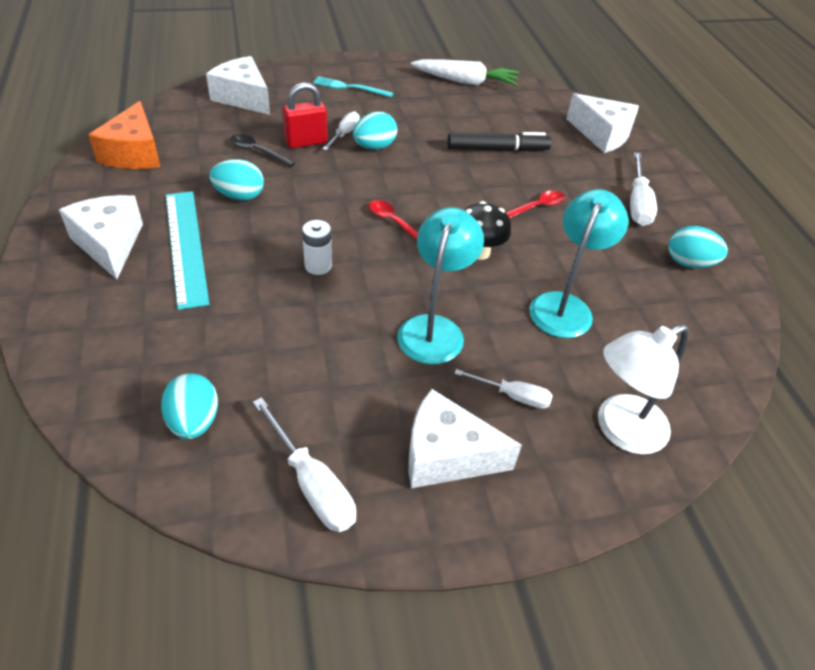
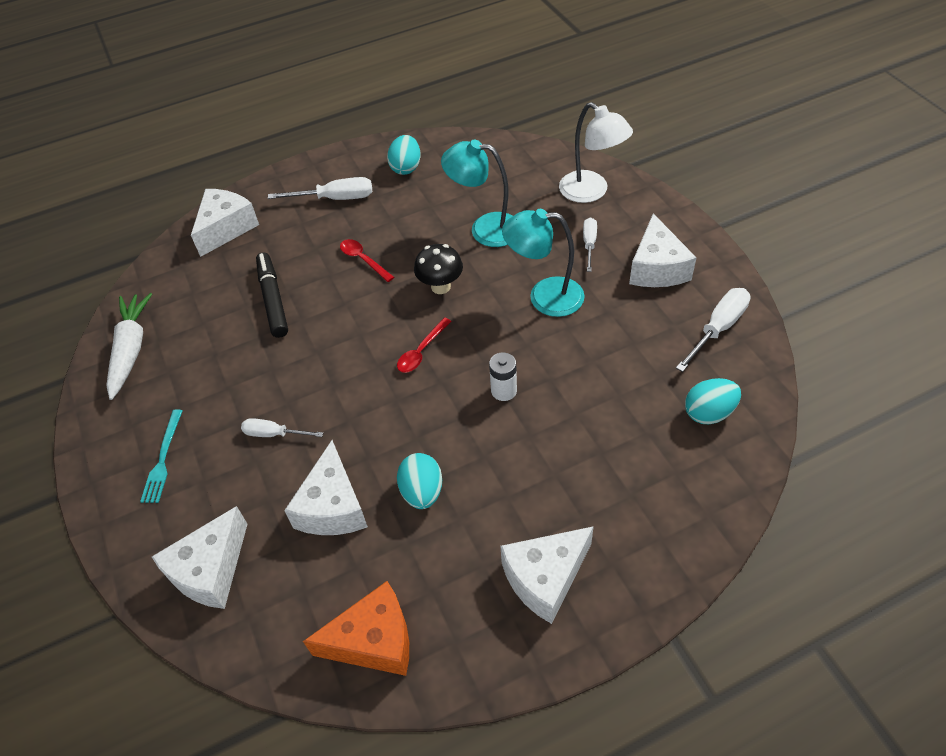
camera: 95 degrees left, 5 degrees up
turquoise ruler [166,191,209,310] -> none
black spoon [230,134,295,167] -> white cheese [284,440,368,535]
red padlock [283,82,327,148] -> none
turquoise egg [353,112,397,149] -> none

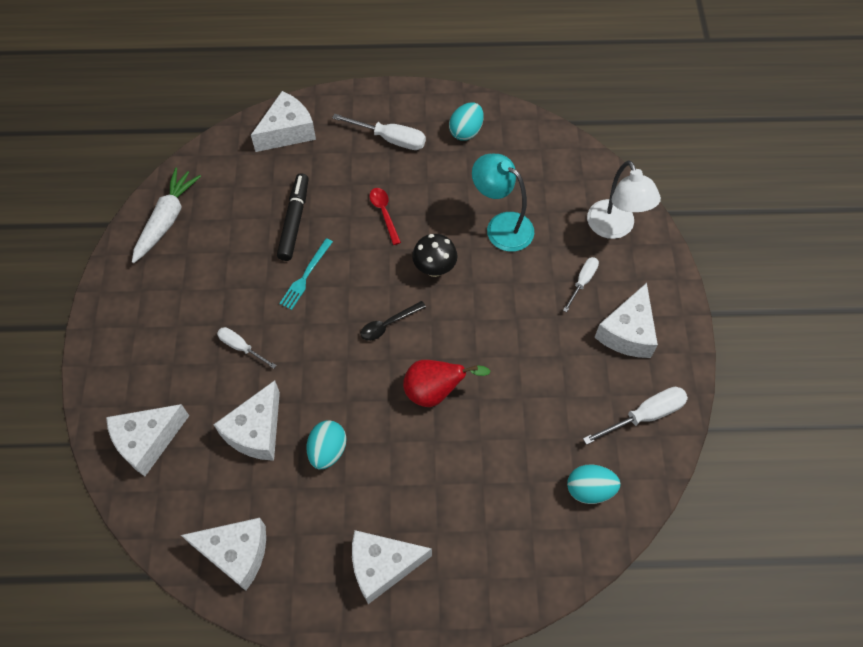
camera: 20 degrees right, 10 degrees up
turquoise fork [140,409,183,503] -> turquoise fork moved to [279,238,333,310]
orange cheese [303,581,409,676] -> white cheese [181,518,266,591]
red spoon [397,317,452,373] -> black spoon [360,301,426,341]
white battery [489,352,517,401] -> red pear [403,360,491,407]
turquoise lamp [502,209,585,317] -> none

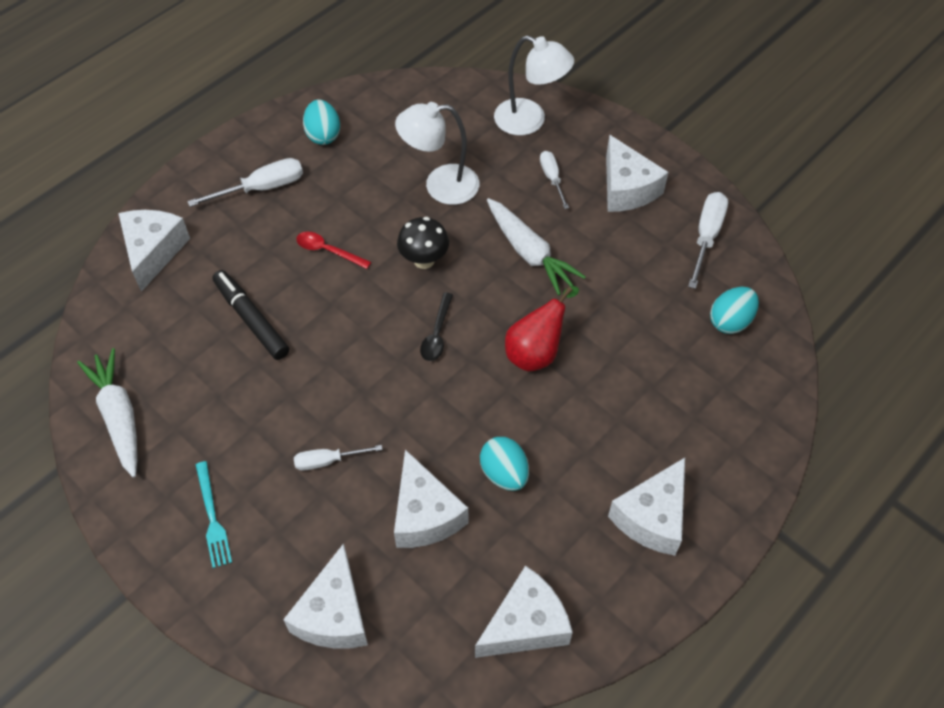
camera: 45 degrees left, 5 degrees down
turquoise fork [279,238,333,310] -> turquoise fork moved to [196,461,232,568]
turquoise lamp [472,154,534,252] -> white lamp [395,102,479,205]
none -> white carrot [487,198,586,295]

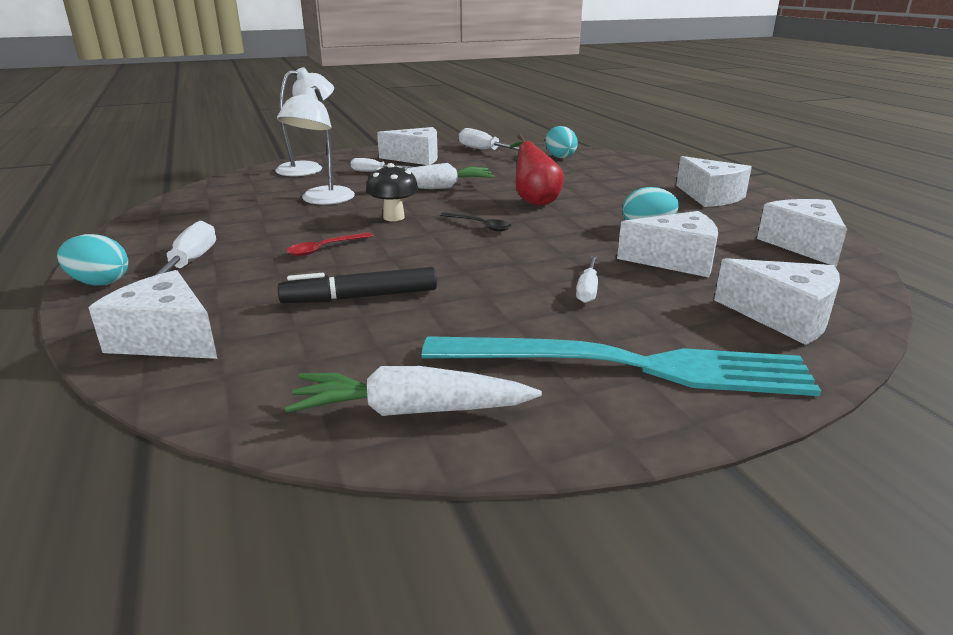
camera: 65 degrees left, 30 degrees down
turquoise fork [196,461,232,568] -> turquoise fork [422,336,821,396], size x2.38
turquoise egg [303,100,340,145] -> turquoise egg moved to [57,234,128,285]

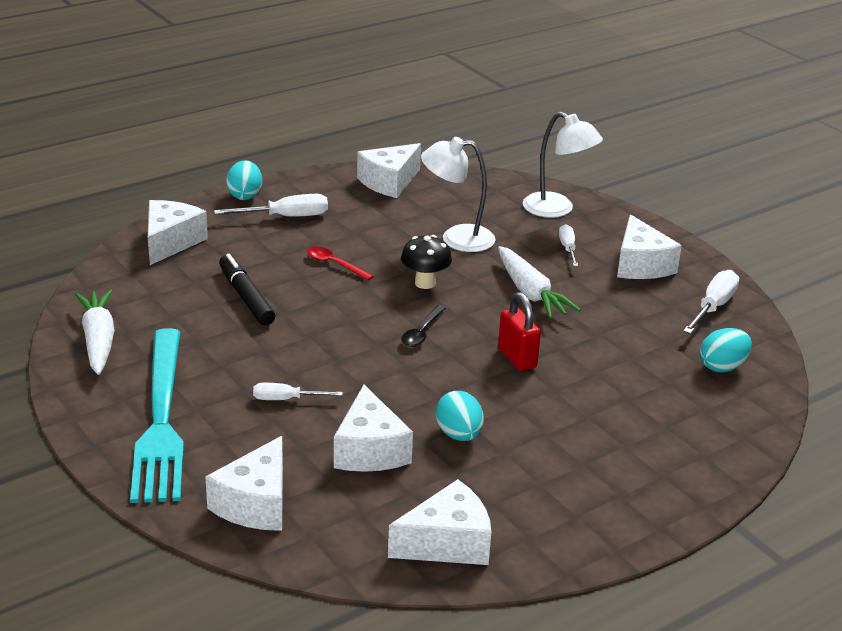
camera: 75 degrees right, 5 degrees up
red pear [510,134,564,206] -> red padlock [498,292,541,371]
white cheese [676,156,752,207] -> white cheese moved to [357,143,421,198]

